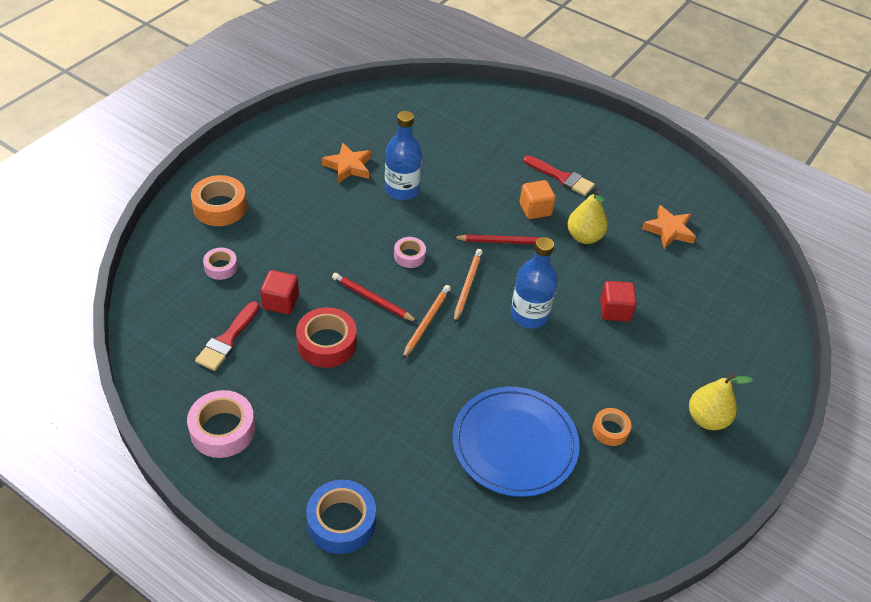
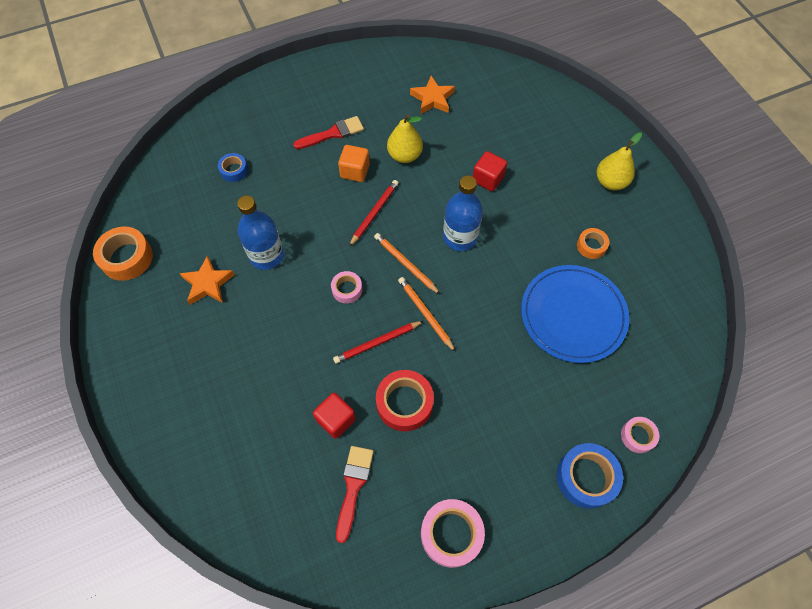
camera: 55 degrees left, 15 degrees up
orange tape [191,175,247,226] -> orange tape moved to [93,227,153,281]
red brush [195,301,259,371] -> red brush turned 135 degrees counterclockwise [336,446,374,543]
pink tape [203,248,238,280] -> pink tape moved to [621,417,659,453]
none -> blue tape [218,153,248,182]

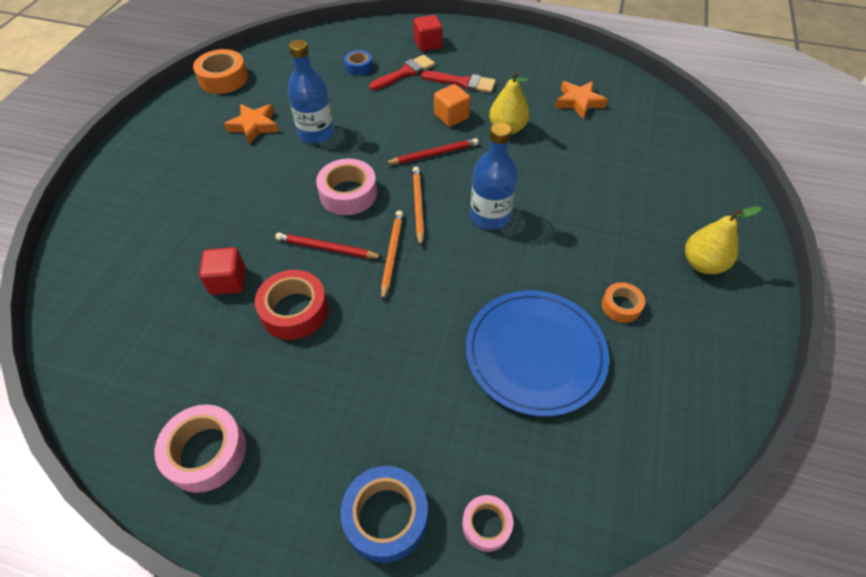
camera: 40 degrees right, 10 degrees down
pink tape [331,271,362,304] -> pink tape [316,159,377,215], size x1.71
red brush [336,446,374,543] -> red brush moved to [369,55,435,90]
red cube [473,151,507,191] -> red cube moved to [413,15,443,51]

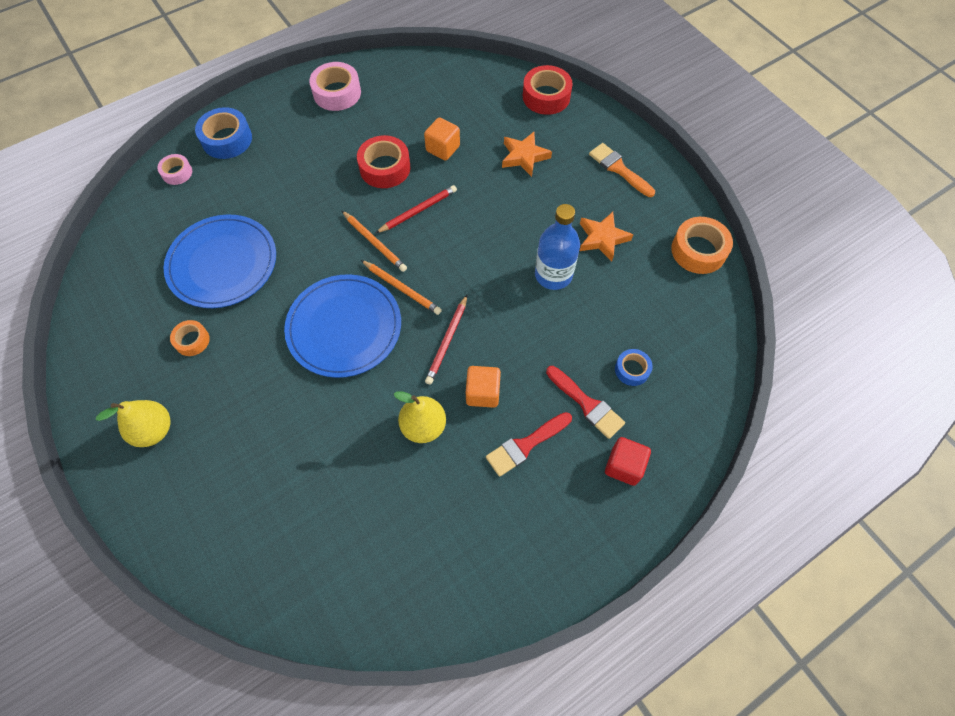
camera: 130 degrees right, 10 degrees up
red cube [199,247,246,295] -> orange cube [424,117,460,161]
pink tape [316,159,377,215] -> none
red brush [369,55,435,90] -> red brush turned 45 degrees counterclockwise [546,366,625,439]
blue bottle [470,122,518,230] -> blue plate [284,274,401,378]
orange star [555,81,608,119] -> orange star moved to [502,132,552,177]
none -> red tape [523,65,573,115]
none -> orange brush [589,143,655,197]

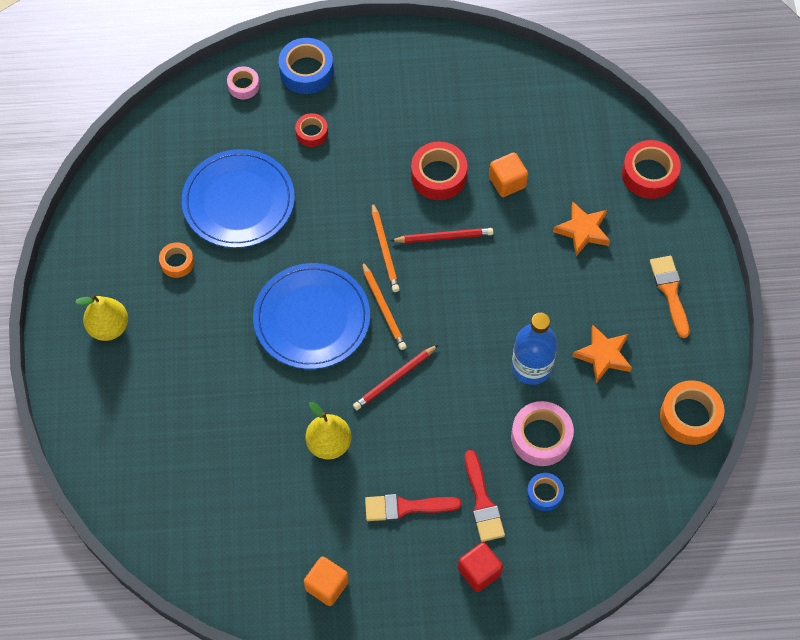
camera: 30 degrees right, 0 degrees up
pink tape [309,62,361,111] -> pink tape moved to [511,401,574,466]
orange cube [466,366,501,408] -> orange cube moved to [304,556,349,606]
none -> red tape [295,113,328,147]

